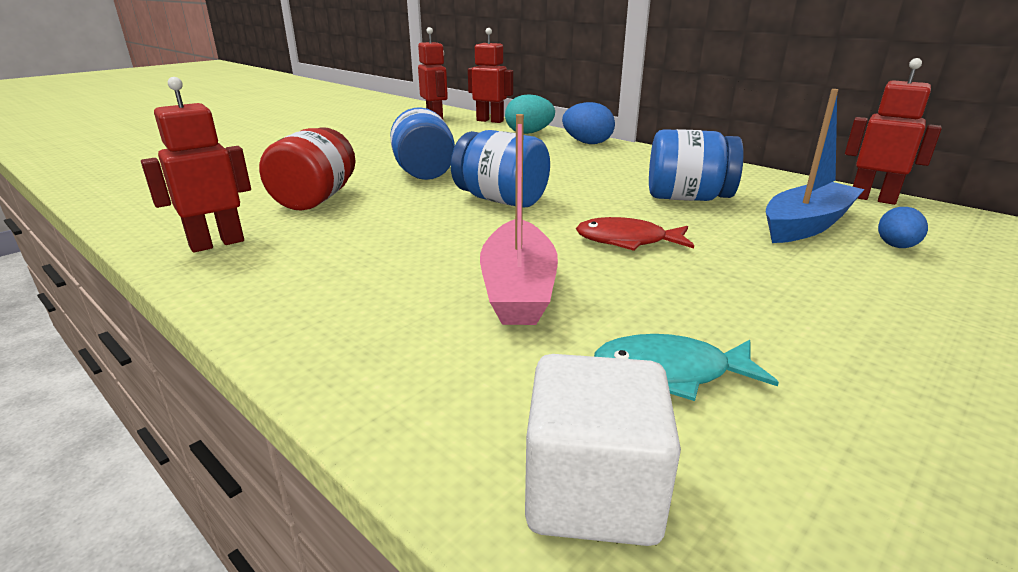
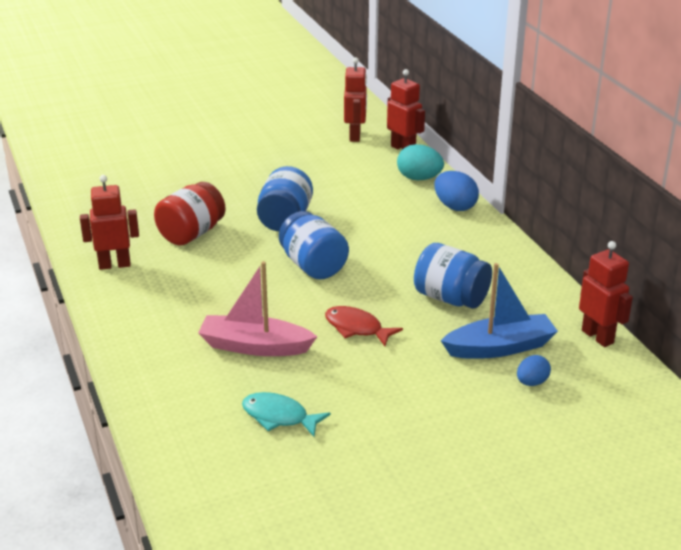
camera: 25 degrees right, 5 degrees up
pink boat [480,114,558,325] -> pink boat turned 75 degrees clockwise [198,261,318,356]
white cube [525,354,681,546] -> none

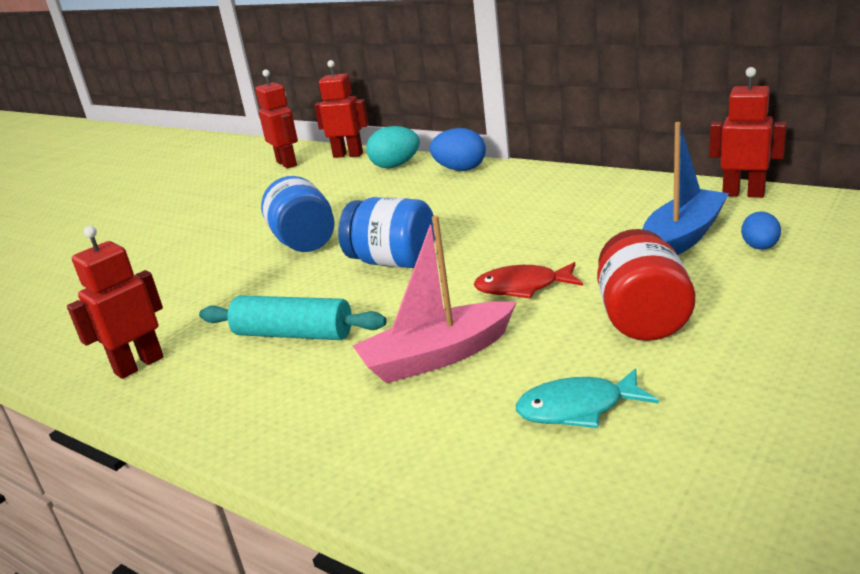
camera: 30 degrees left, 5 degrees down
red jar [154,182,226,246] -> red jar moved to [597,229,695,341]
blue jar [414,243,492,308] -> none
none -> turquoise rolling pin [199,295,387,340]

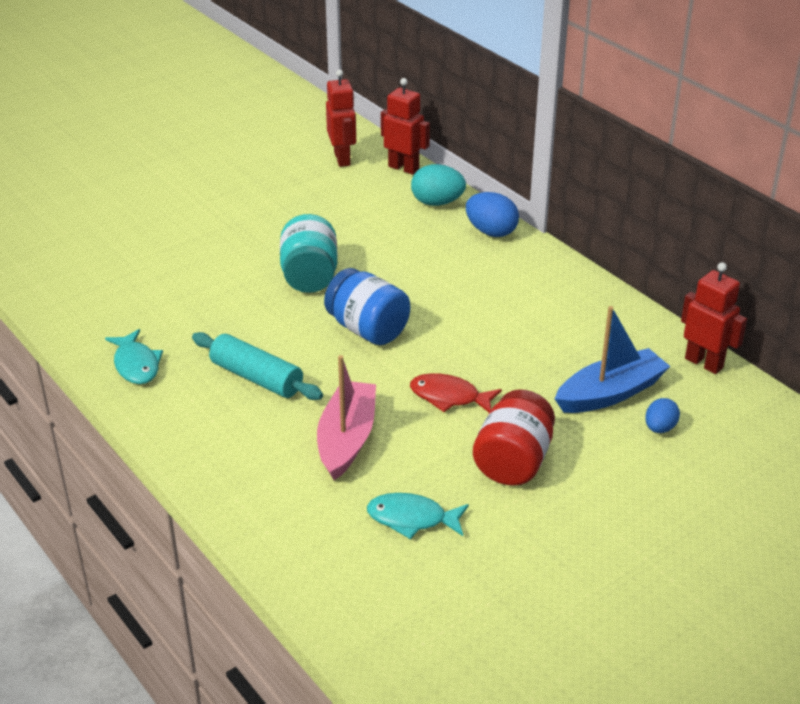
camera: 15 degrees right, 10 degrees up
red robot [67,226,164,379] -> turquoise fish [105,329,163,384]
blue jar [261,176,335,252] -> turquoise jar [280,214,338,293]
pink boat [352,216,516,384] -> pink boat turned 105 degrees clockwise [317,355,376,480]

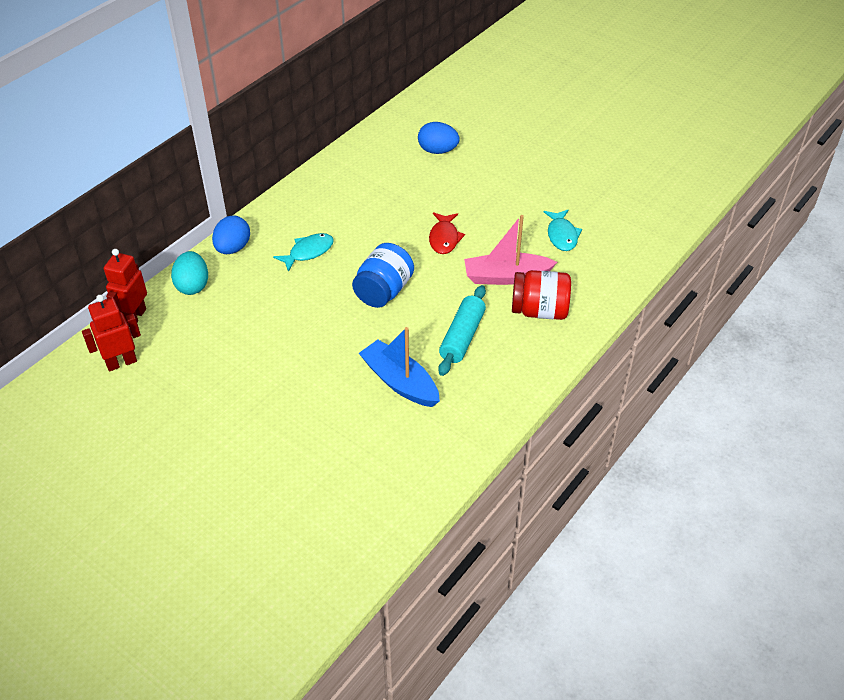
camera: 105 degrees left, 10 degrees up
turquoise fish [105,329,163,384] -> turquoise fish moved to [273,233,334,272]
turquoise jar [280,214,338,293] -> none
red jar [473,389,555,486] -> red jar moved to [512,270,571,320]
blue boat [555,306,670,413] -> blue boat moved to [359,327,440,407]
blue egg [645,398,680,433] -> blue egg [418,122,459,154], size x1.60
red robot [681,262,747,374] -> none

